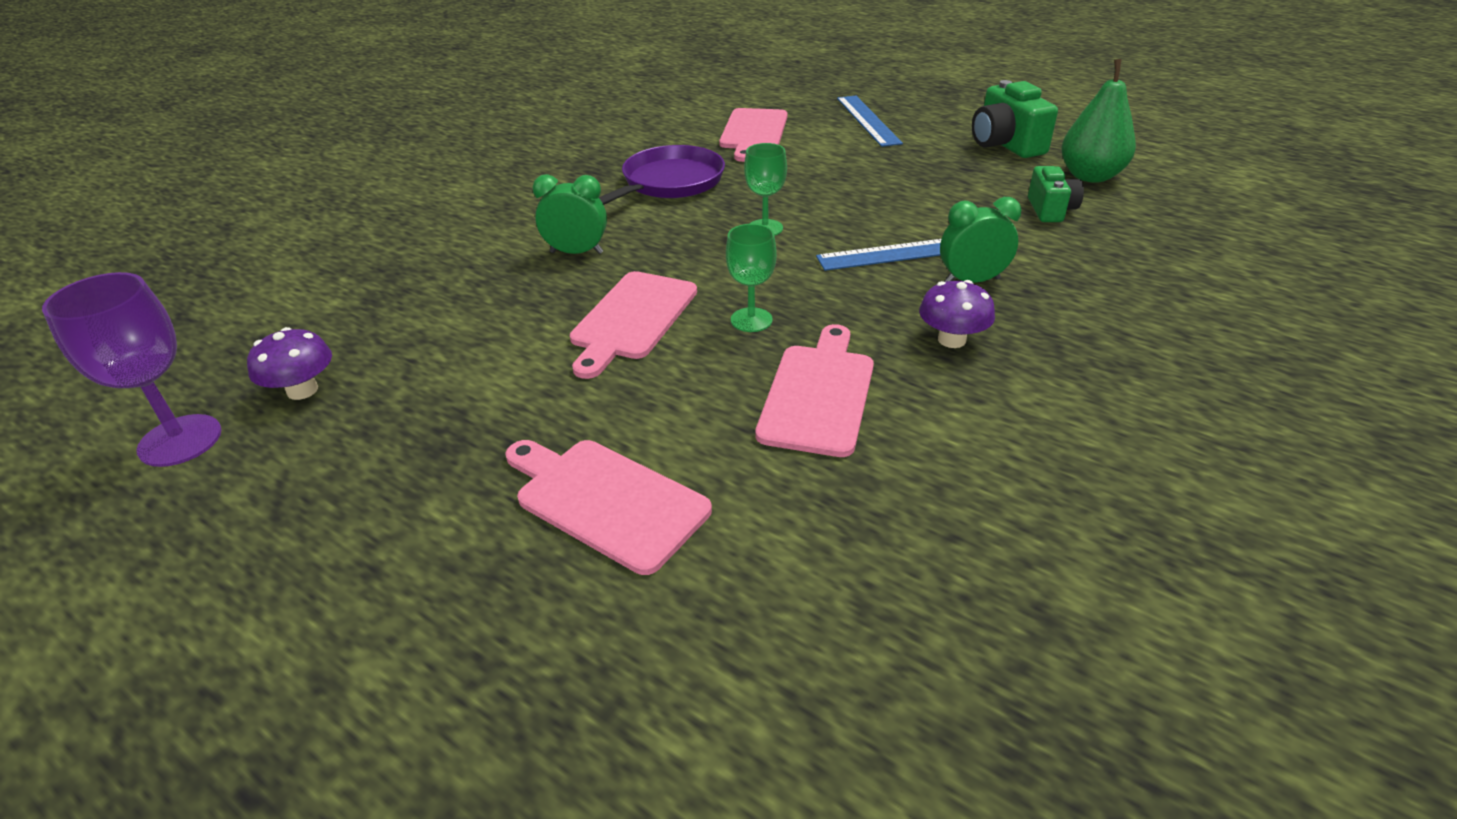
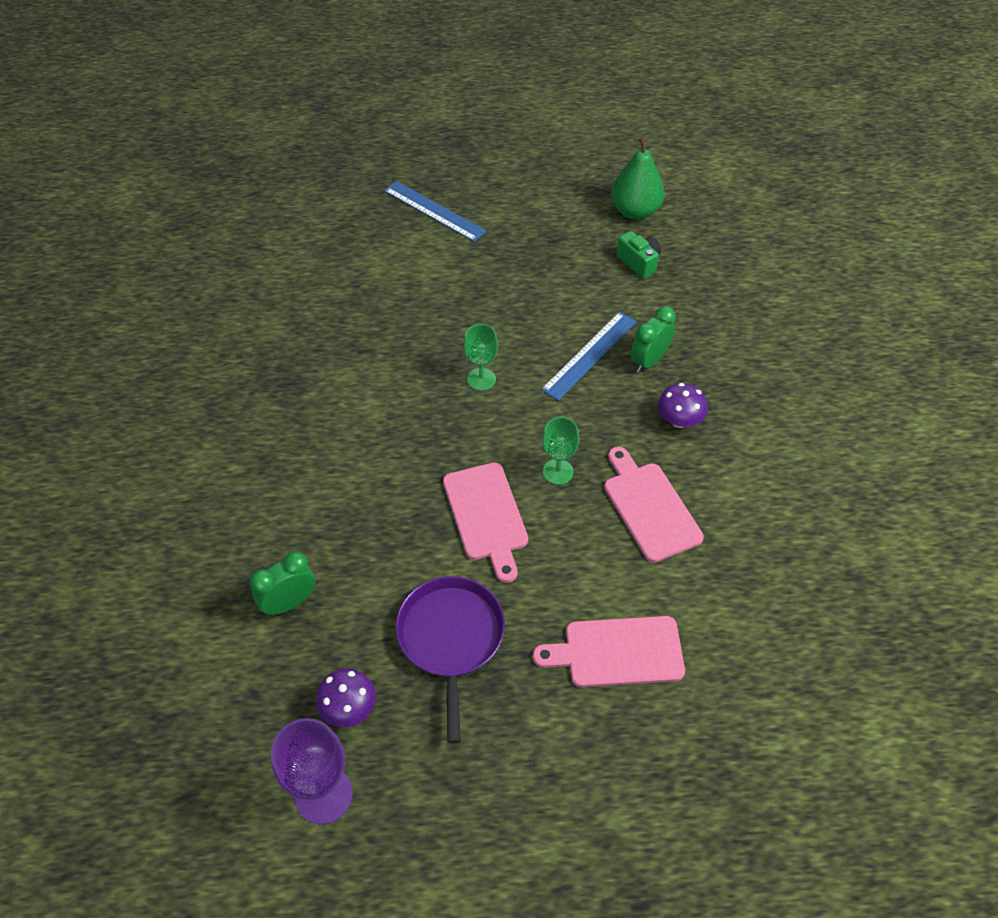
camera: 40 degrees left, 15 degrees up
green clock [533,174,607,254] -> green clock moved to [250,551,316,616]
purple pan [599,145,725,205] -> purple pan moved to [395,576,505,744]
pink cutting board [719,108,788,162] -> none
green camera [972,80,1058,158] -> none

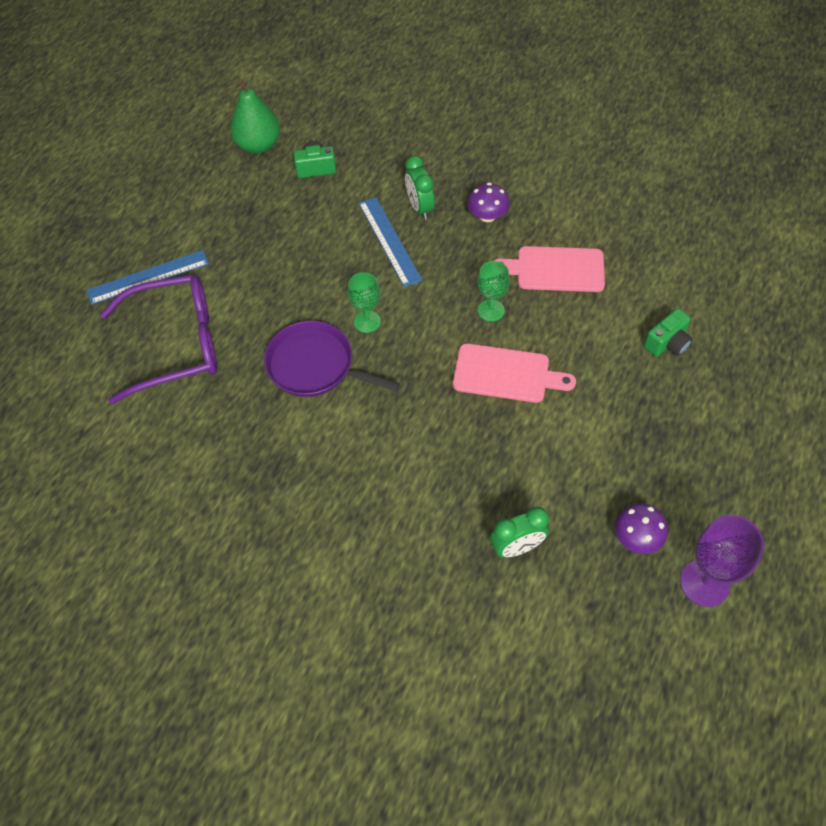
camera: 60 degrees left, 5 degrees up
green clock [250,551,316,616] -> green clock turned 105 degrees counterclockwise [490,507,549,558]
purple pan [395,576,505,744] -> purple pan moved to [264,321,400,397]
pink cutting board [533,616,685,687] -> green camera [644,308,693,357]
none -> purple glasses [100,274,217,404]

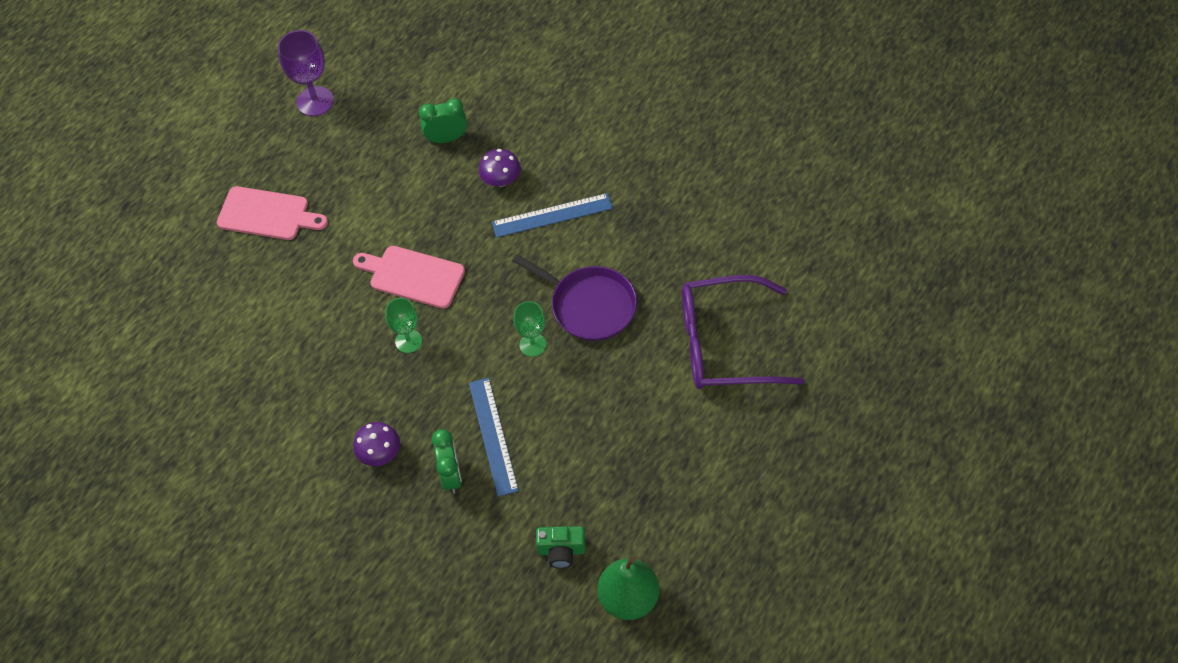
camera: 170 degrees left, 0 degrees up
blue ruler [86,250,209,305] -> blue ruler moved to [492,193,613,238]
pink cutting board [493,246,605,292] -> pink cutting board moved to [217,186,328,240]
purple mushroom [615,504,668,554] -> purple mushroom moved to [479,149,521,187]
green camera [644,308,693,357] -> none

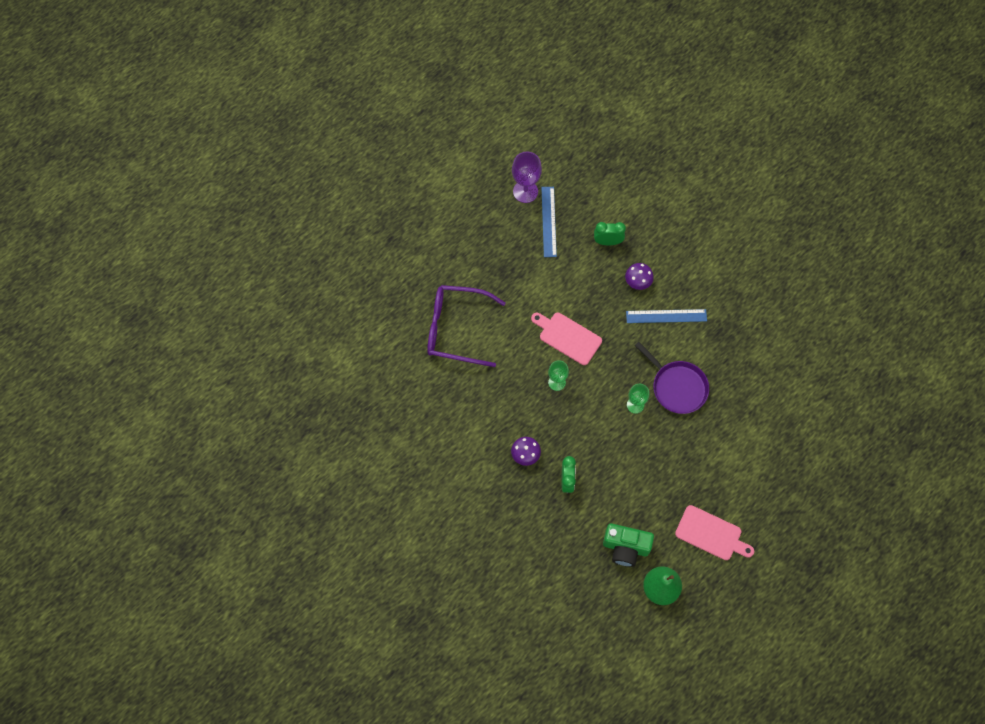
camera: 10 degrees right, 10 degrees up
pink cutting board [217,186,328,240] -> pink cutting board moved to [675,505,754,560]
blue ruler [469,378,519,497] -> blue ruler moved to [541,187,557,257]
green camera [536,526,585,568] -> green camera [603,523,654,567], size x1.56
purple glasses [682,275,804,389] -> purple glasses moved to [427,285,506,367]

